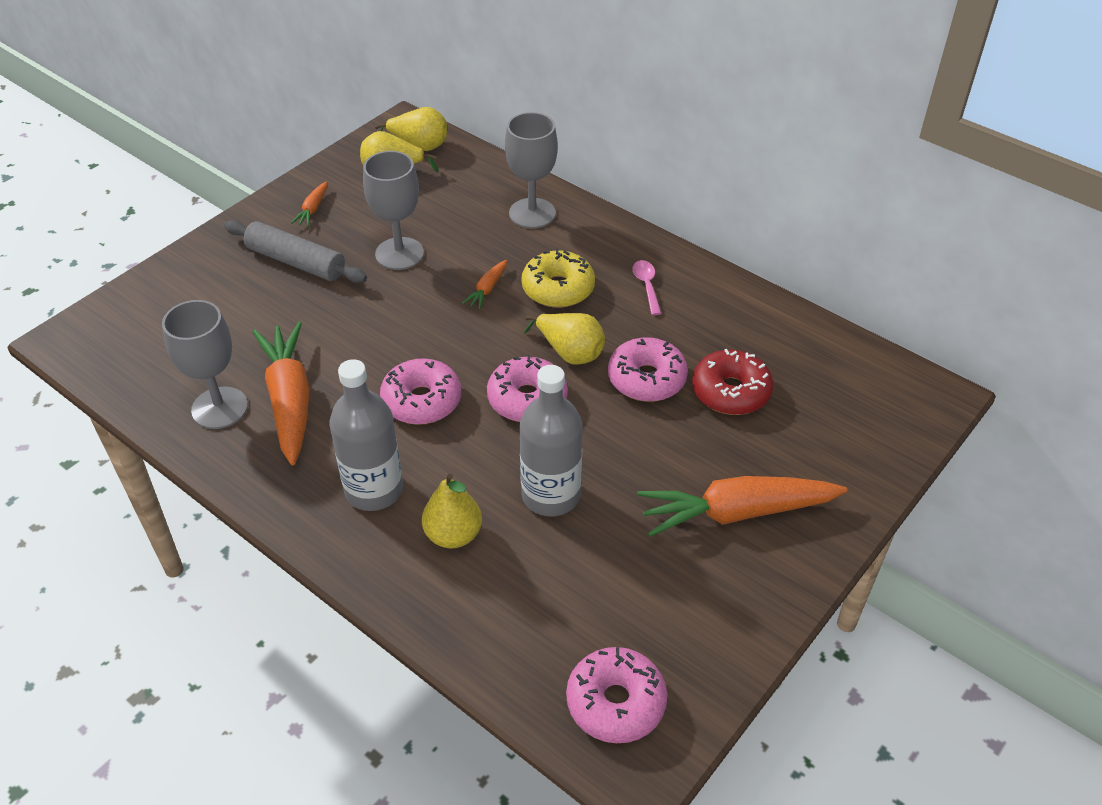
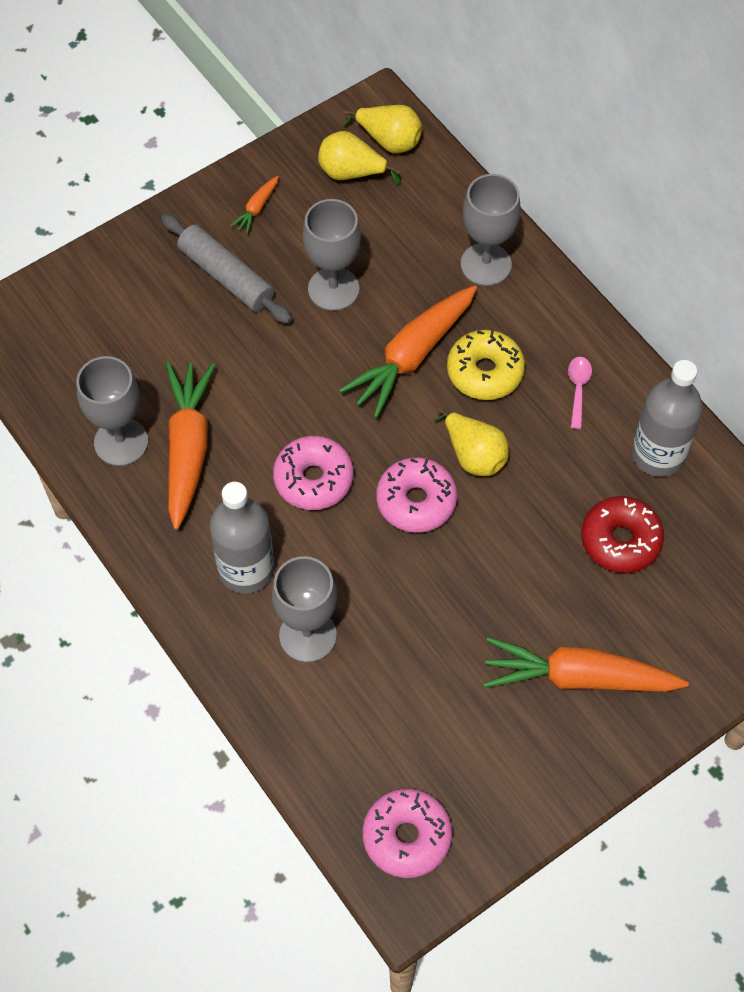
camera: 15 degrees right, 15 degrees up
yellow pear [422,474,482,549] -> grey goblet [272,556,337,662]
orange carrot [462,260,507,310] -> orange carrot [339,285,477,418], size x2.27
grey bottle [520,365,583,516] -> grey bottle moved to [632,360,703,477]
pink donut [608,337,688,402] -> none

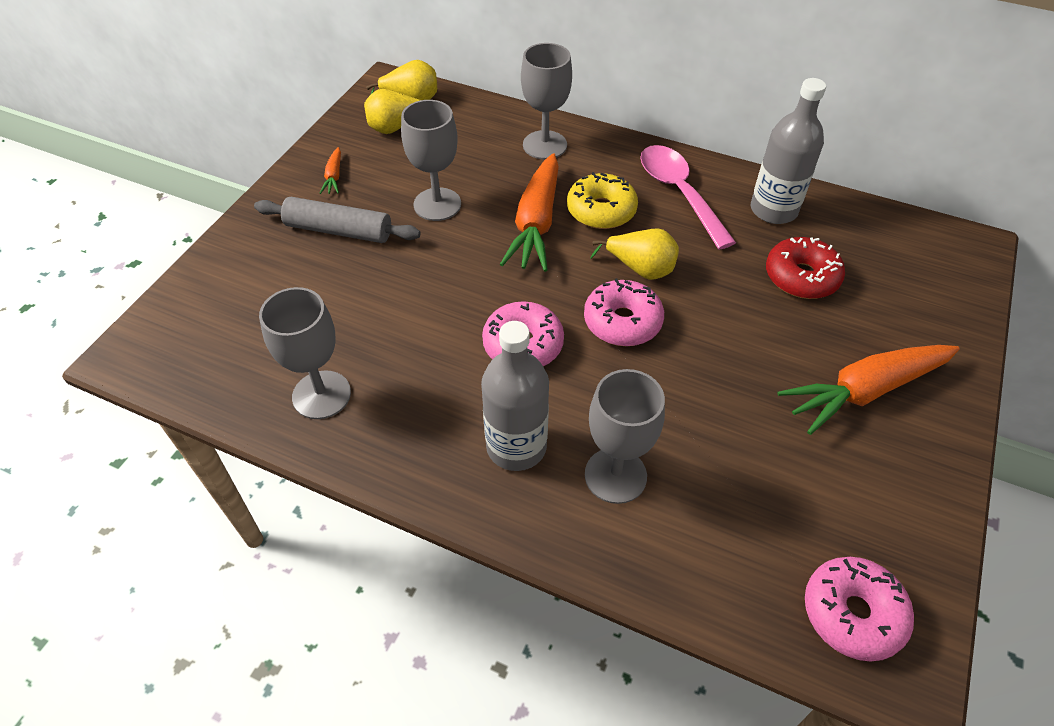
camera: 30 degrees left, 10 degrees down
orange carrot [166,362,215,530] -> none
pink spoon [568,357,592,429] -> pink spoon [640,145,736,250], size x2.10

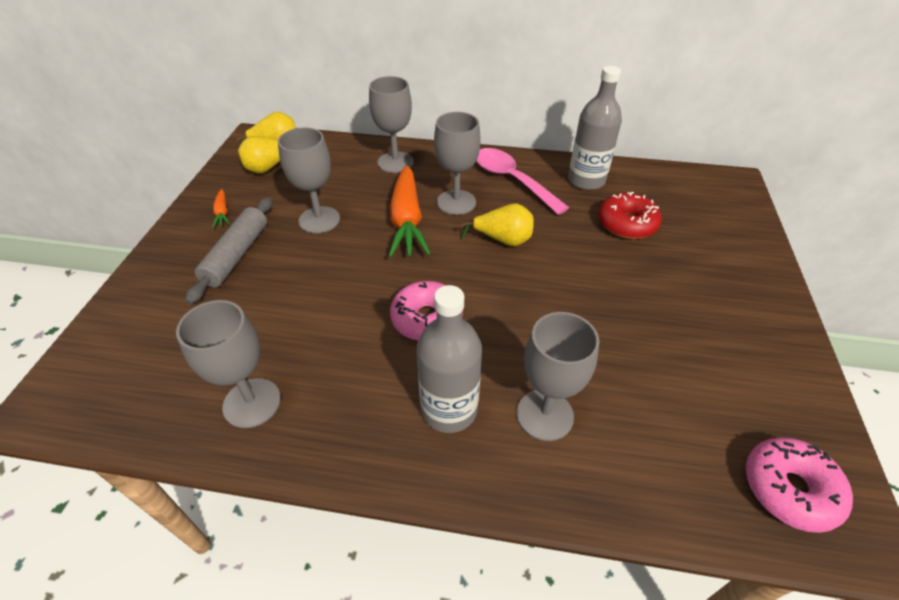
camera: 15 degrees left, 5 degrees down
grey rolling pin [254,197,420,243] -> grey rolling pin turned 75 degrees counterclockwise [185,197,272,304]
yellow donut [567,172,638,229] -> grey goblet [434,112,481,215]
pink donut [584,278,664,346] -> none
orange carrot [778,345,960,435] -> none

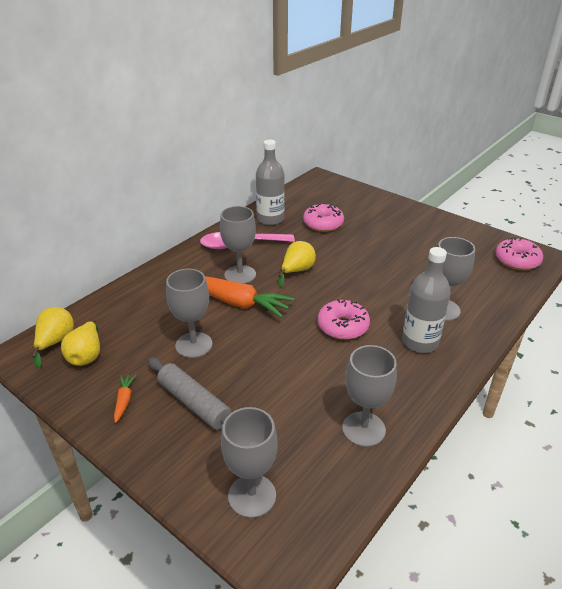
camera: 60 degrees left, 10 degrees down
orange carrot [212,189,230,228] -> orange carrot turned 105 degrees counterclockwise [114,375,136,423]
grey goblet [369,76,414,173] -> grey goblet moved to [221,407,278,518]
red donut [598,191,662,239] -> pink donut [303,203,344,232]

